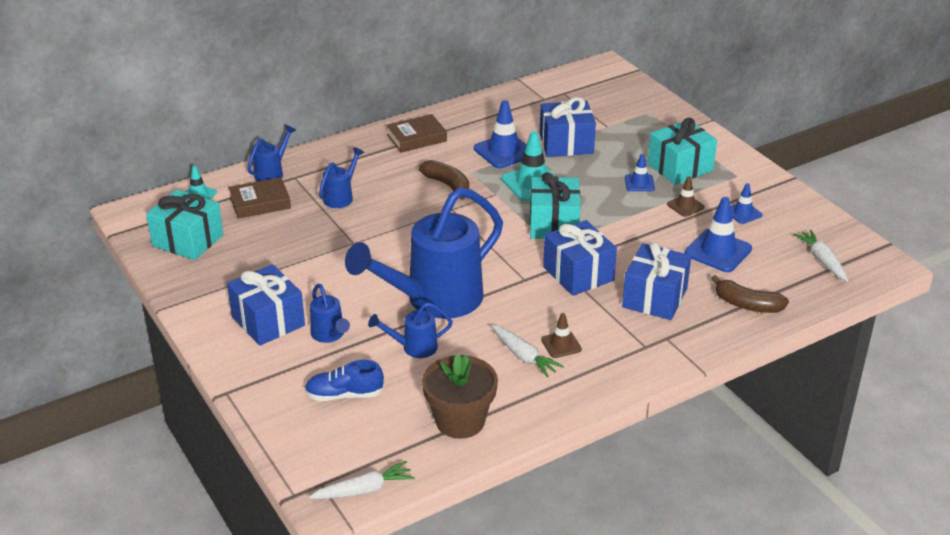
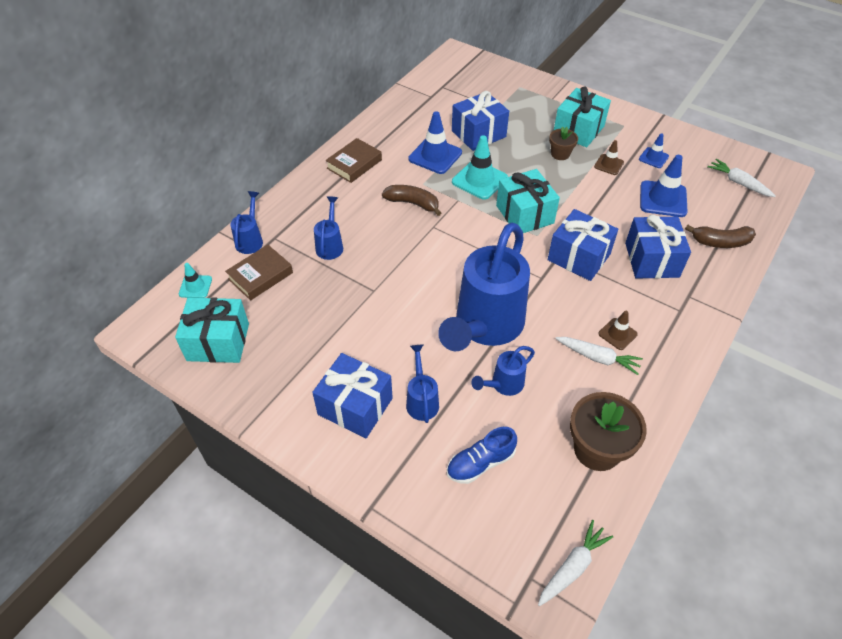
camera: 25 degrees left, 15 degrees up
blue watering can [310,284,350,343] -> blue watering can turned 135 degrees counterclockwise [406,345,439,423]
blue traffic cone [625,154,655,191] -> brown flower pot [549,126,578,160]

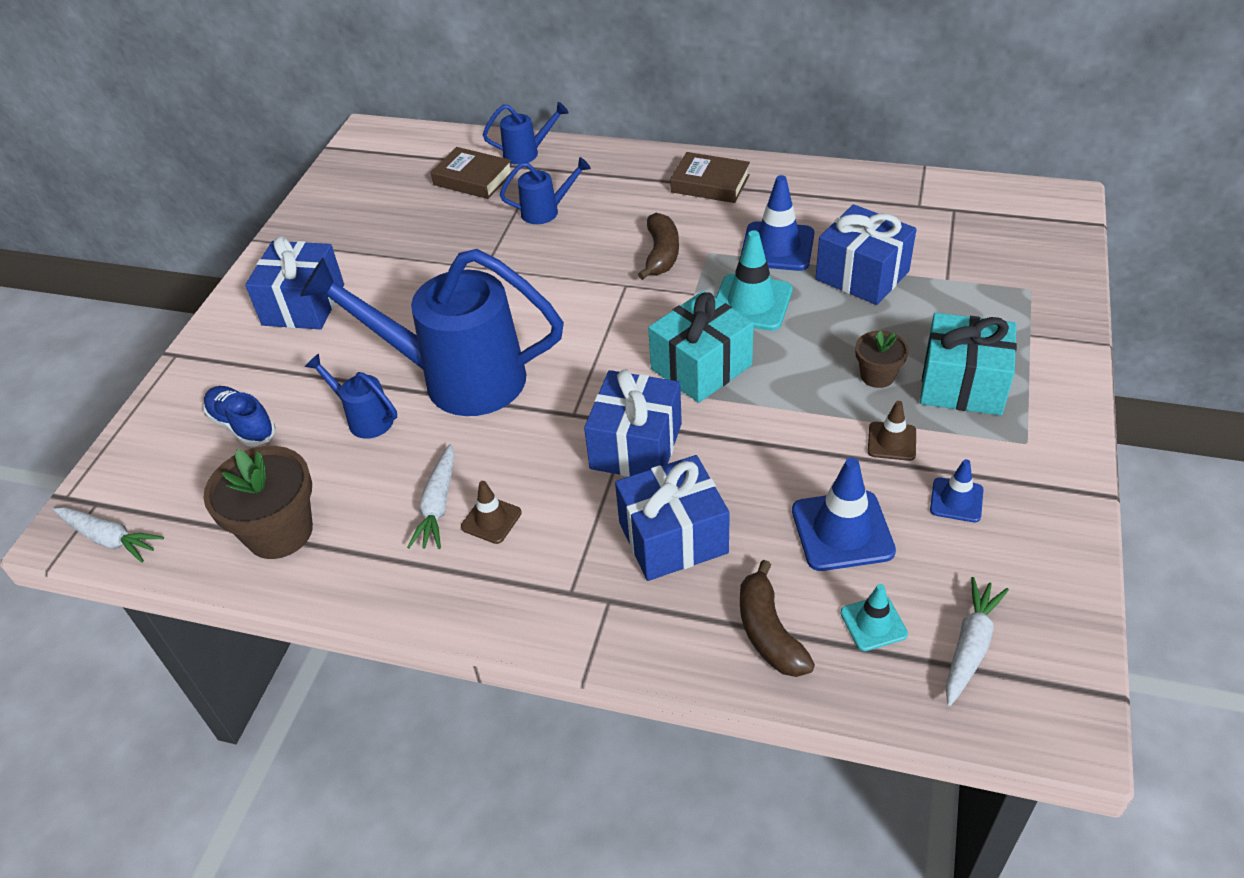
camera: 75 degrees right, 5 degrees down
turquoise gift [175,297,249,363] -> none
turquoise traffic cone [179,263,212,298] -> turquoise traffic cone moved to [840,584,908,651]
blue watering can [406,345,439,423] -> none

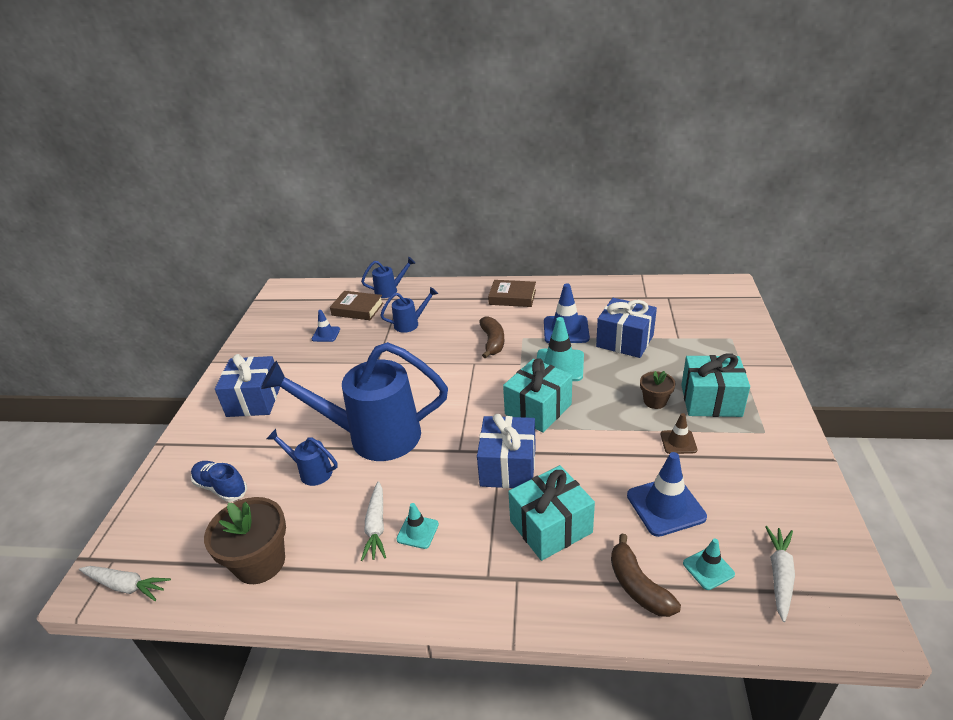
camera: 10 degrees left, 10 degrees down
brown traffic cone [461,481,522,544] -> turquoise traffic cone [396,503,439,549]
blue gift [615,455,730,581] -> turquoise gift [508,465,595,561]
blue traffic cone [930,459,983,522] -> blue traffic cone moved to [312,310,340,342]

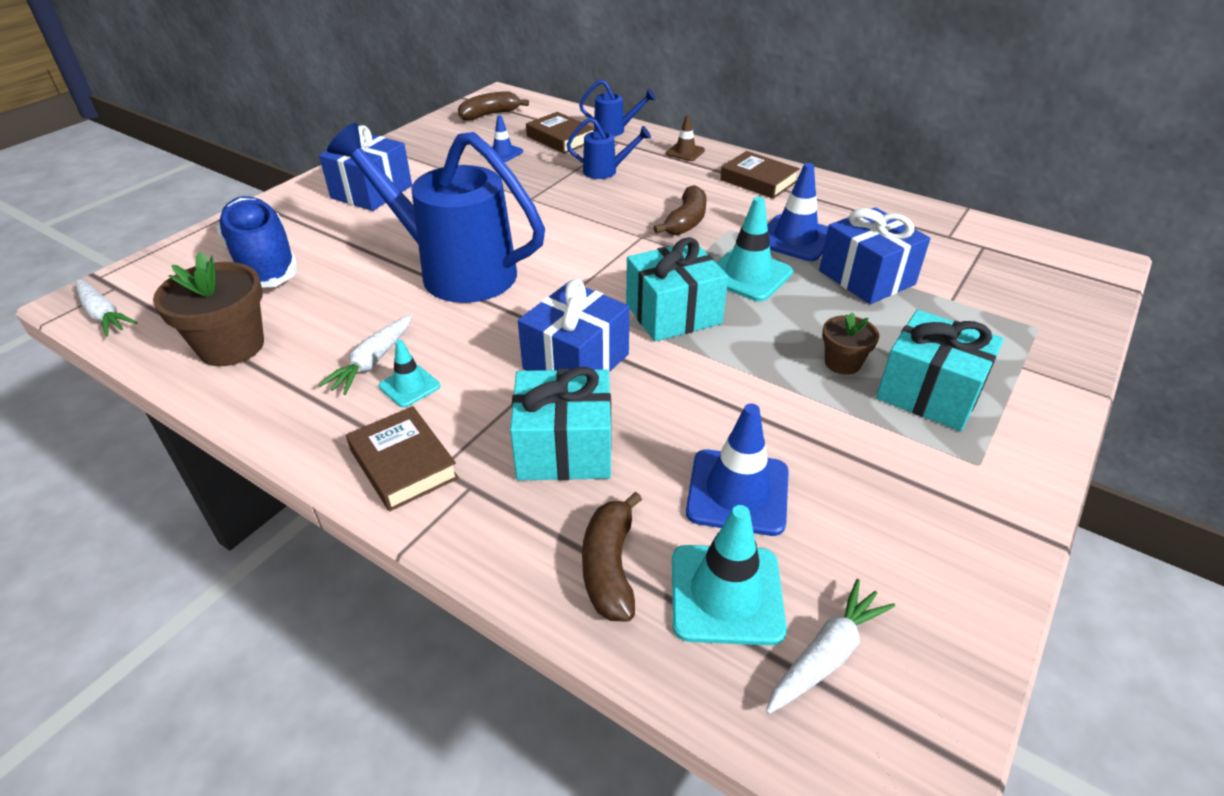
camera: 25 degrees right, 5 degrees up
blue shoe [191,461,247,502] -> blue shoe [217,196,299,288], size x1.72
blue watering can [267,429,338,486] -> none
brown traffic cone [661,413,697,454] -> brown traffic cone moved to [666,115,705,161]
turquoise traffic cone [683,539,735,590] -> turquoise traffic cone [672,505,787,646], size x1.76
none -> brown book [346,406,459,511]
none -> brown banana [458,91,529,120]

